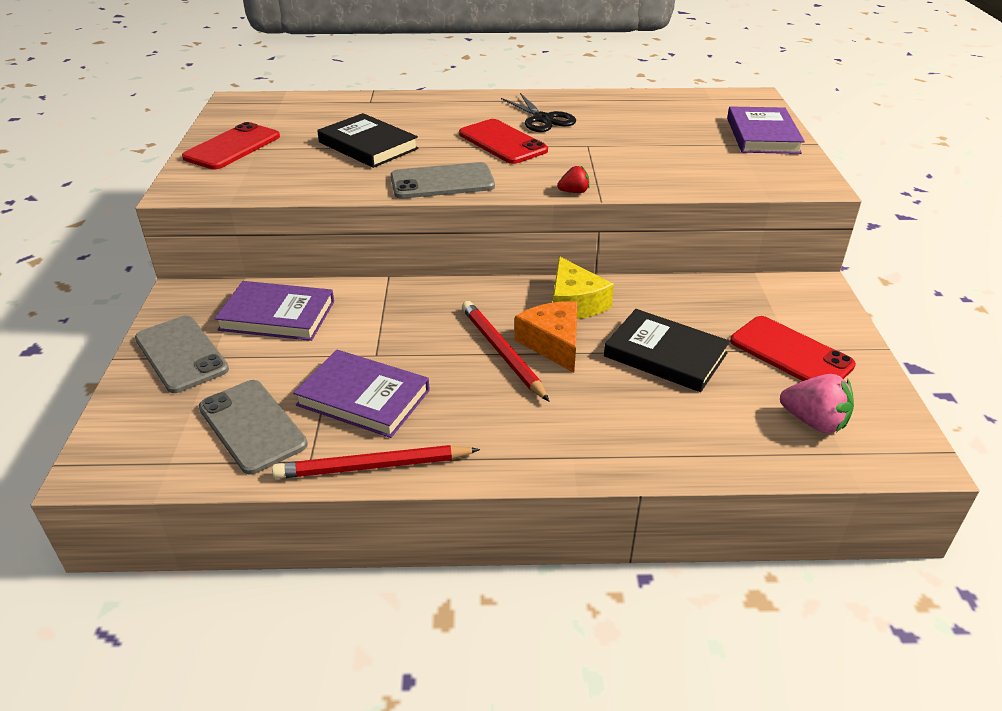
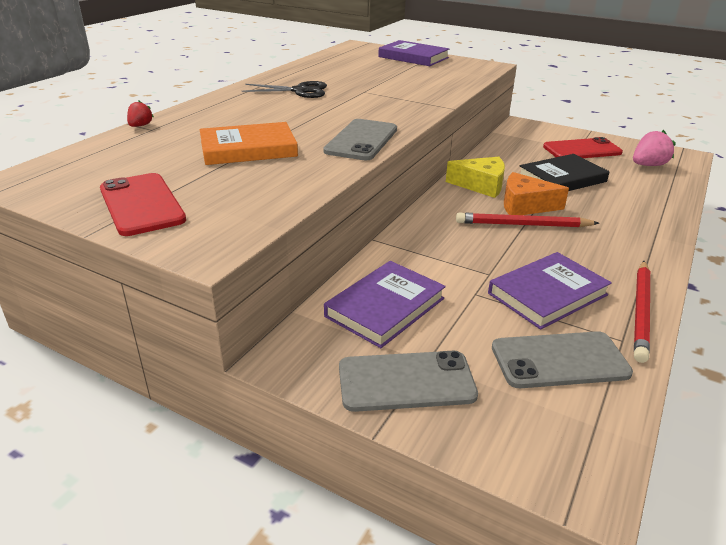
camera: 60 degrees left, 5 degrees down
black book [317,113,419,168] -> orange book [199,122,298,165]
red phone [459,119,548,164] -> none
red strawberry [557,166,590,193] -> red strawberry moved to [127,101,154,127]

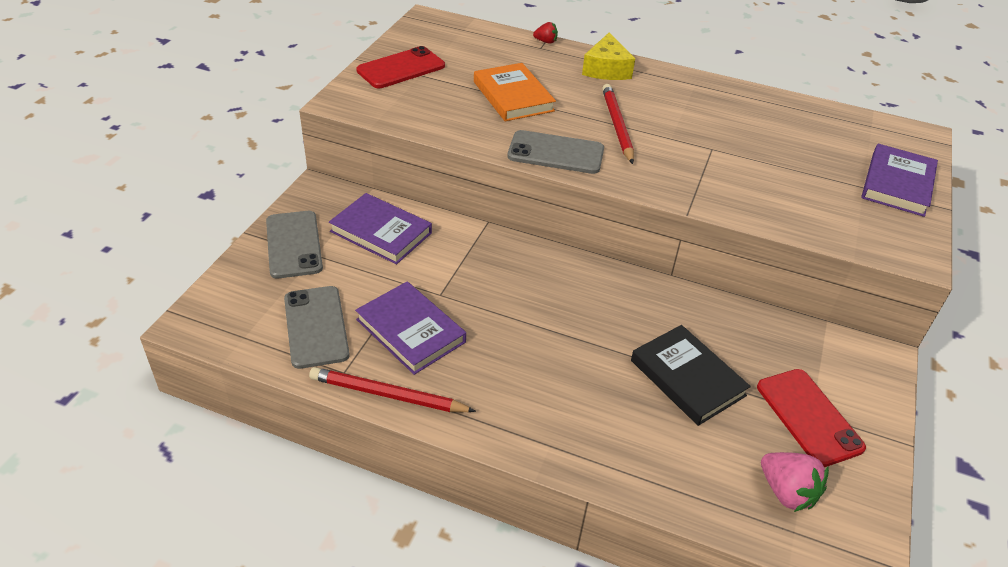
camera: 80 degrees right, 10 degrees up
black scissors [241,81,327,98] -> none
yellow cheese [446,157,505,198] -> yellow cheese moved to [582,33,635,80]
red pencil [456,213,599,228] -> red pencil moved to [602,84,634,164]
orange cheese [504,172,569,215] -> none

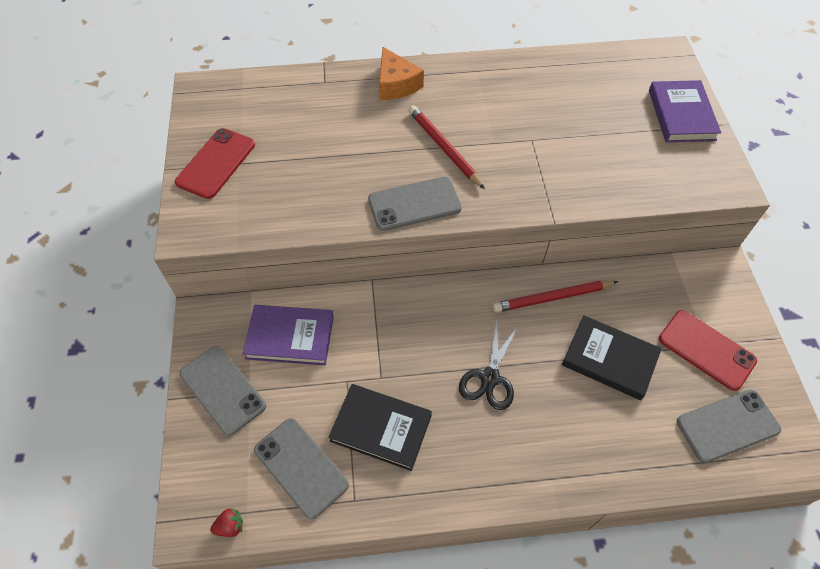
camera: 25 degrees left, 15 degrees up
red pencil [309,367,476,412] -> red pencil moved to [493,280,618,312]
purple book [355,281,466,375] -> black book [328,384,432,471]
orange book [474,63,556,121] -> none
red strawberry [533,22,558,44] -> red strawberry moved to [210,508,243,537]
yellow cheese [582,33,635,80] -> orange cheese [379,47,424,100]
pink strawberry [761,452,829,512] -> grey phone [677,389,781,463]
none -> black scissors [459,320,519,410]

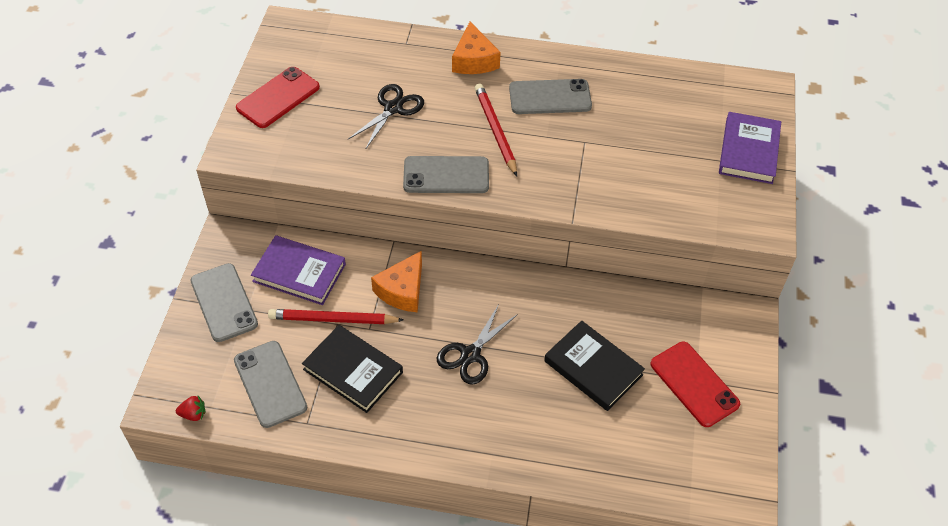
camera: 15 degrees right, 5 degrees down
red pencil [493,280,618,312] -> red pencil moved to [268,309,404,324]
grey phone [677,389,781,463] -> grey phone moved to [509,79,592,114]
none -> black scissors [348,84,424,150]
none -> orange cheese [371,251,422,312]

